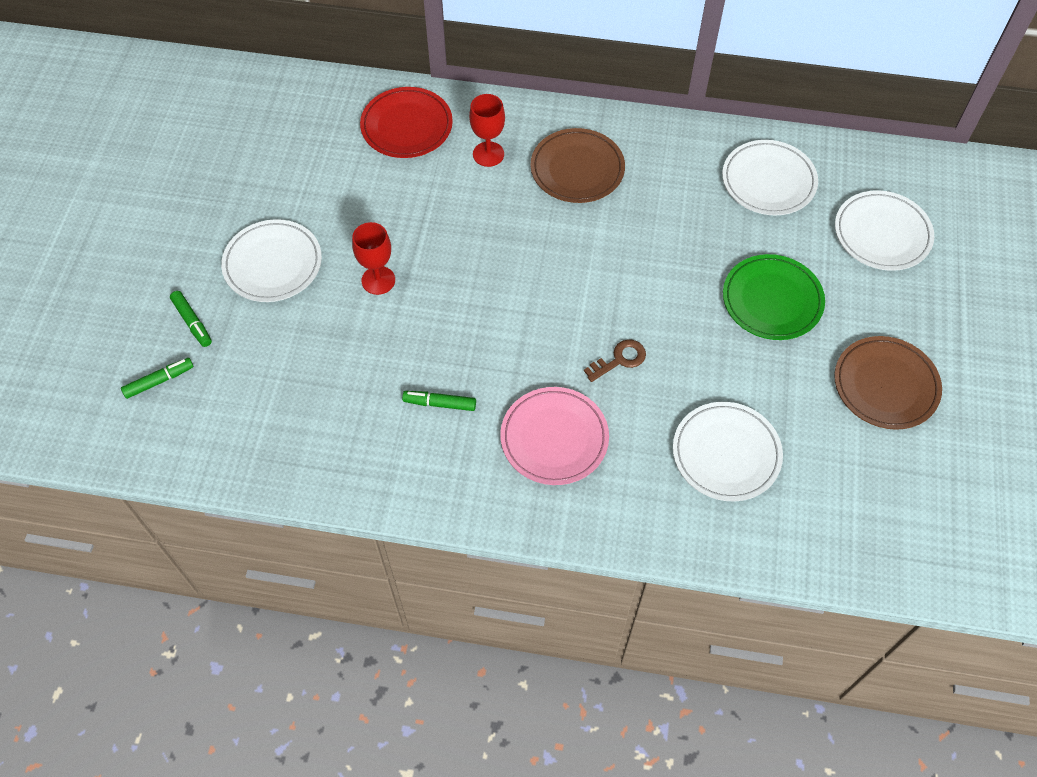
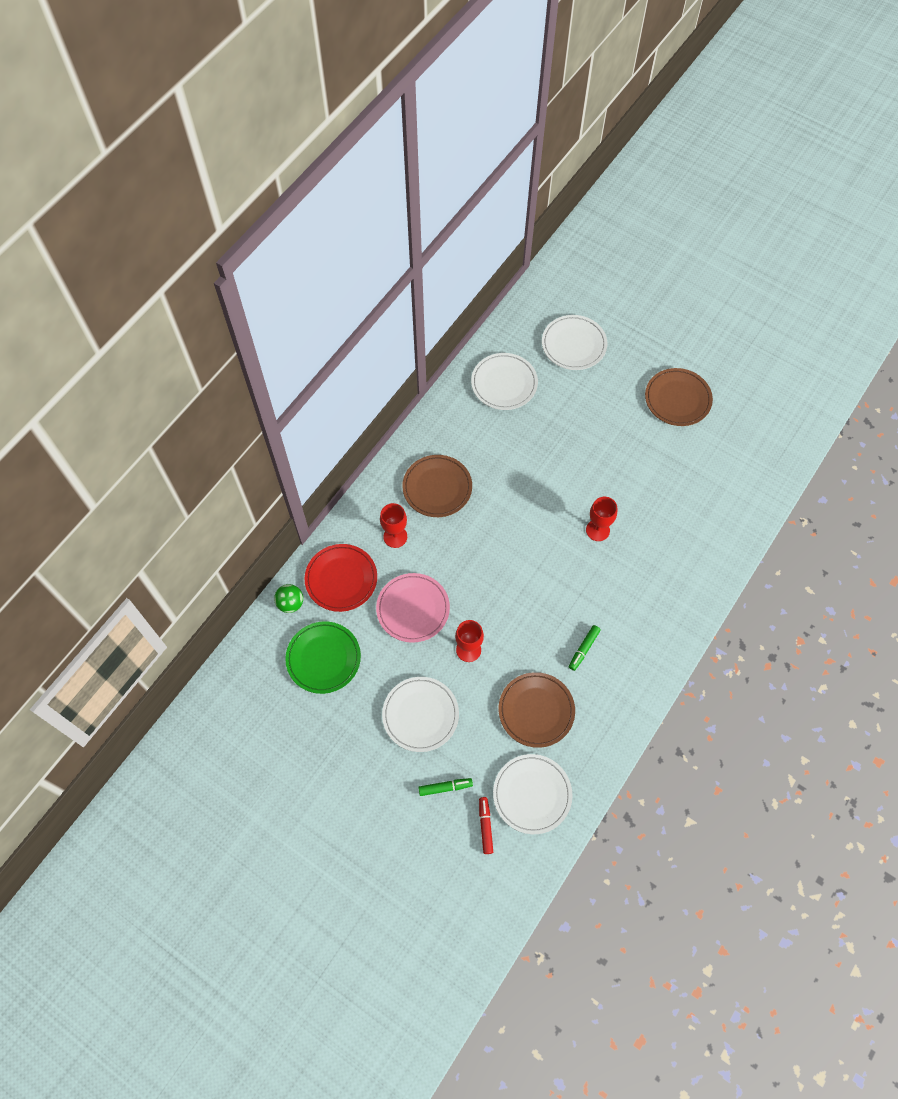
camera: 65 degrees left, 5 degrees up
green marker [121,358,194,399] -> red marker [479,797,493,854]
pink plate [500,387,609,485] -> pink plate moved to [376,573,450,643]
brown key [584,339,646,382] -> red goblet [586,497,617,541]
white plate [673,402,783,501] -> white plate moved to [493,754,572,834]
green plate [723,254,825,340] -> green plate moved to [285,621,361,694]
none -> green ball [274,584,303,613]
none -> brown plate [499,672,575,748]

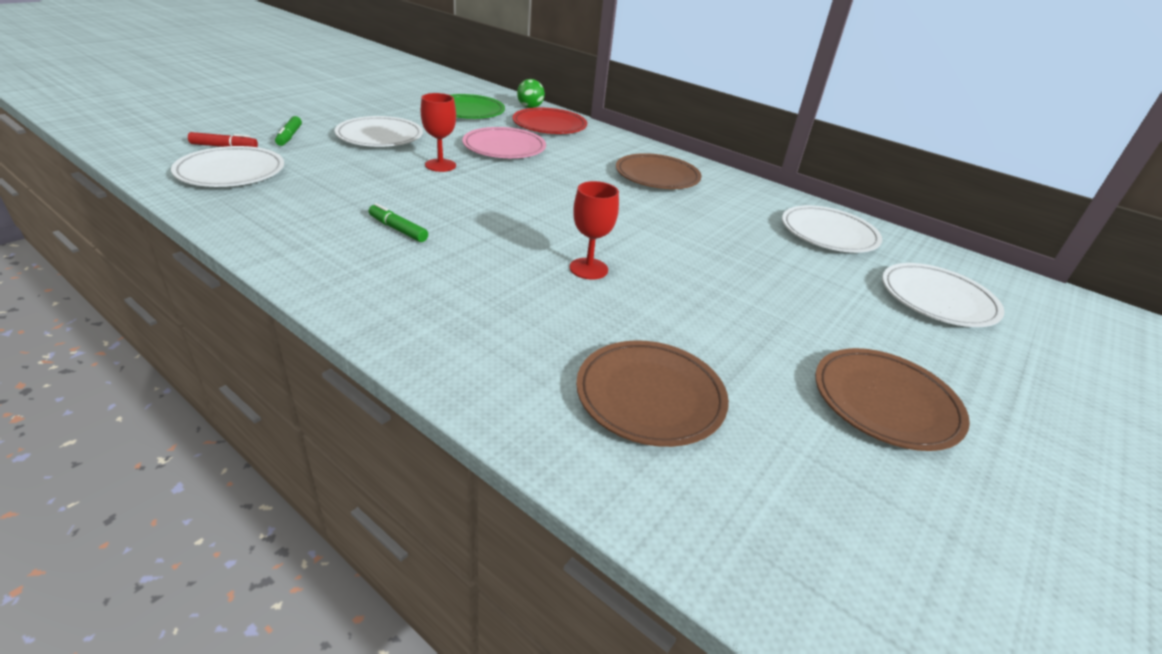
camera: 90 degrees right, 30 degrees down
red goblet [380,503,407,548] -> none
brown plate [499,672,575,748] -> brown plate moved to [576,340,729,447]

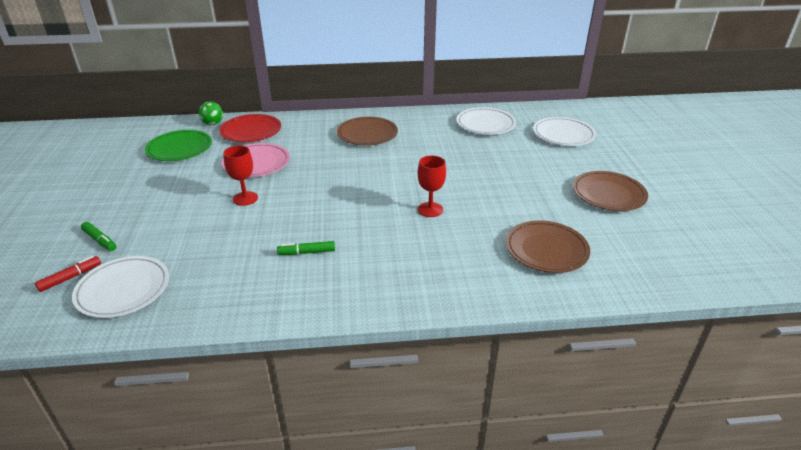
camera: 40 degrees left, 0 degrees up
white plate [334,116,423,147] -> none

